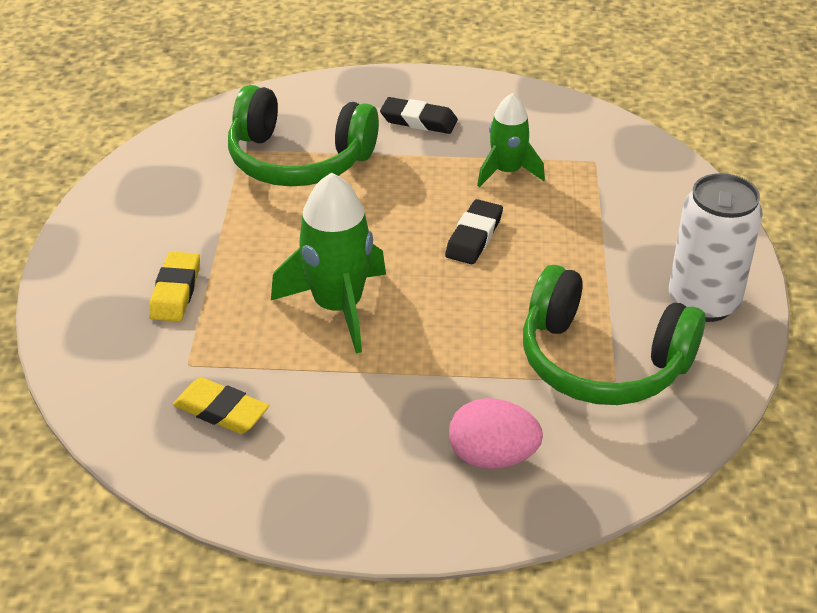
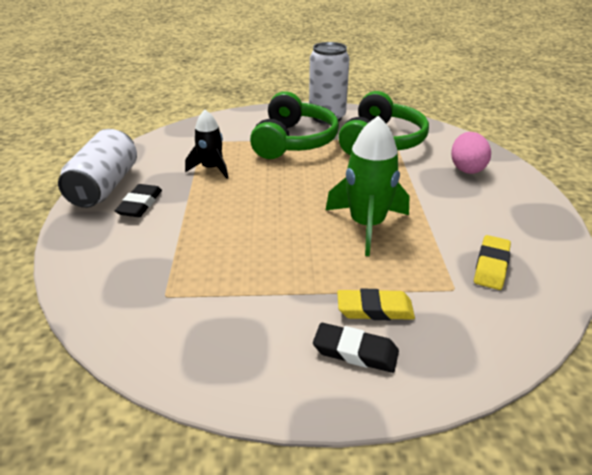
camera: 95 degrees left, 5 degrees down
green headphones [228,85,379,186] -> green headphones moved to [250,91,339,159]
black eraser [445,199,503,264] -> black eraser moved to [313,323,399,373]
green rocket [477,93,545,187] -> black rocket [185,110,228,179]
none -> white can [58,129,137,208]

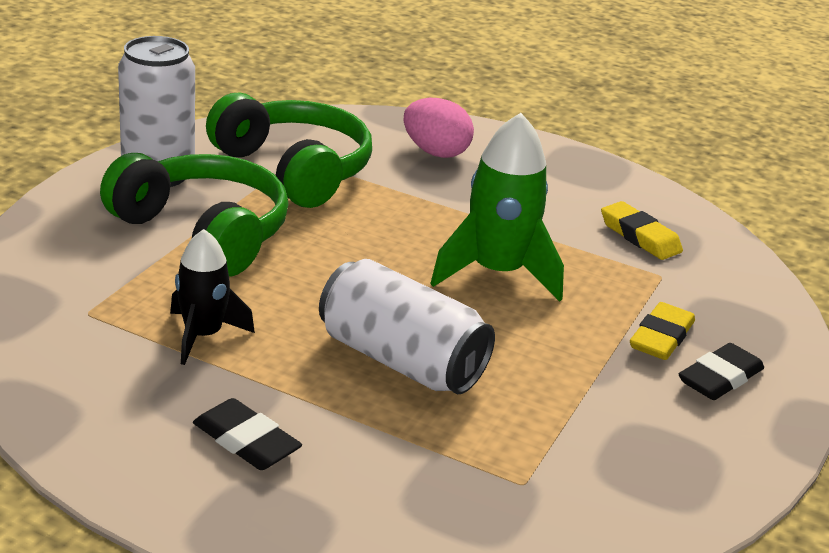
camera: 65 degrees left, 5 degrees down
white can [58,129,137,208] -> white can moved to [319,259,495,394]

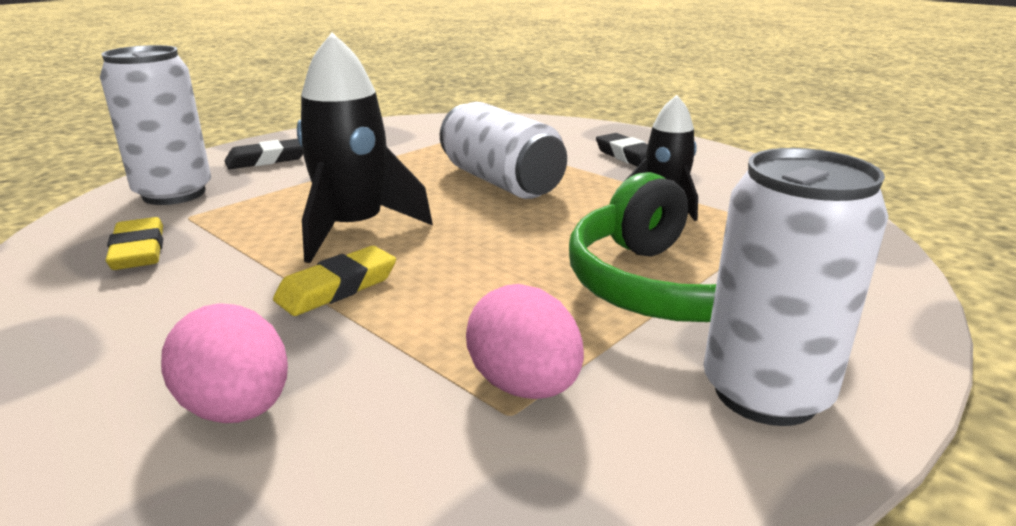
camera: 160 degrees left, 5 degrees down
green headphones [206,93,372,208] -> pink egg [466,284,584,399]
green rocket [430,113,564,302] -> black rocket [297,33,433,263]
yellow eraser [630,302,695,360] -> yellow eraser moved to [273,246,396,316]
none -> white can [100,45,211,205]

